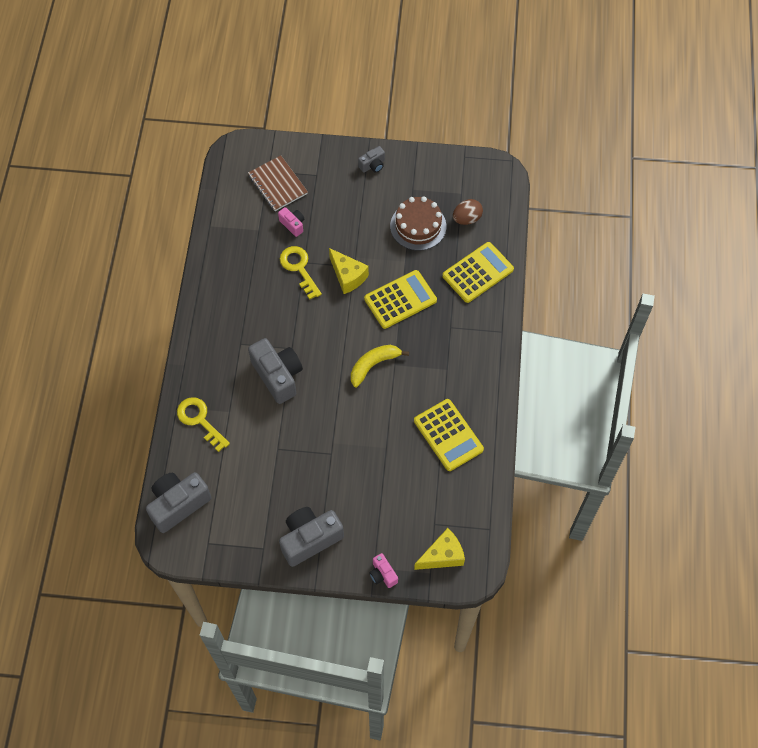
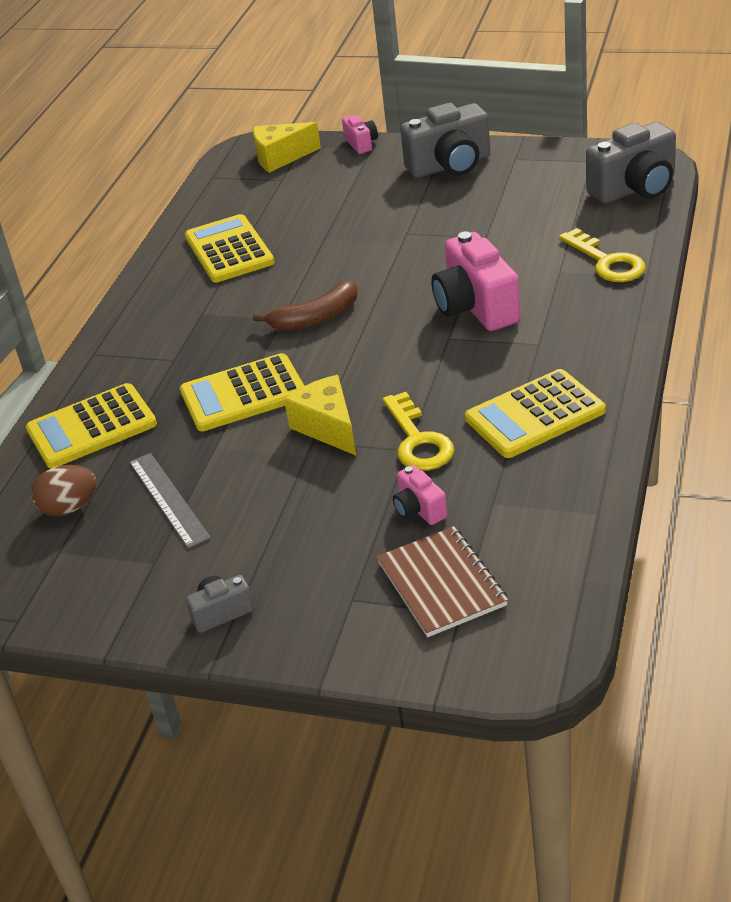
camera: 165 degrees left, 25 degrees down
grey camera [248,338,303,404] -> pink camera [431,231,521,331]
yellow banana [351,345,409,387] -> brown banana [253,280,358,331]
brown cake [390,196,446,251] -> grey ruler [129,453,211,548]
none -> yellow calculator [465,369,605,458]

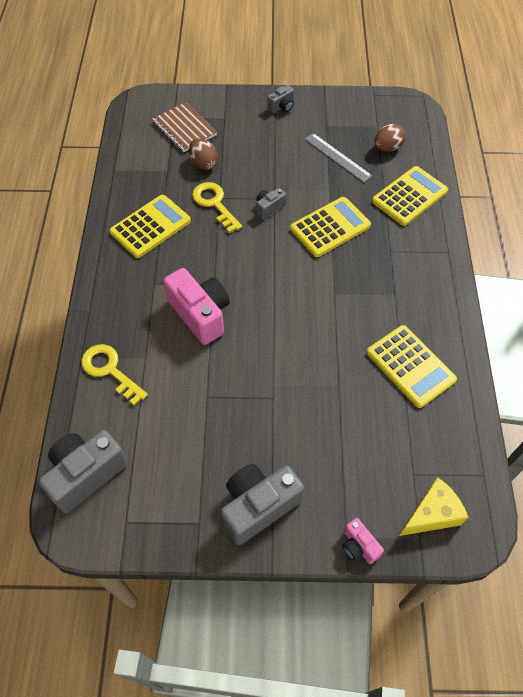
camera: 160 degrees right, 20 degrees up
brown banana [253,280,358,331] -> none
yellow cheese [284,375,356,455] -> grey camera [256,188,286,220]
pink camera [393,465,448,525] -> brown egg [189,138,218,170]

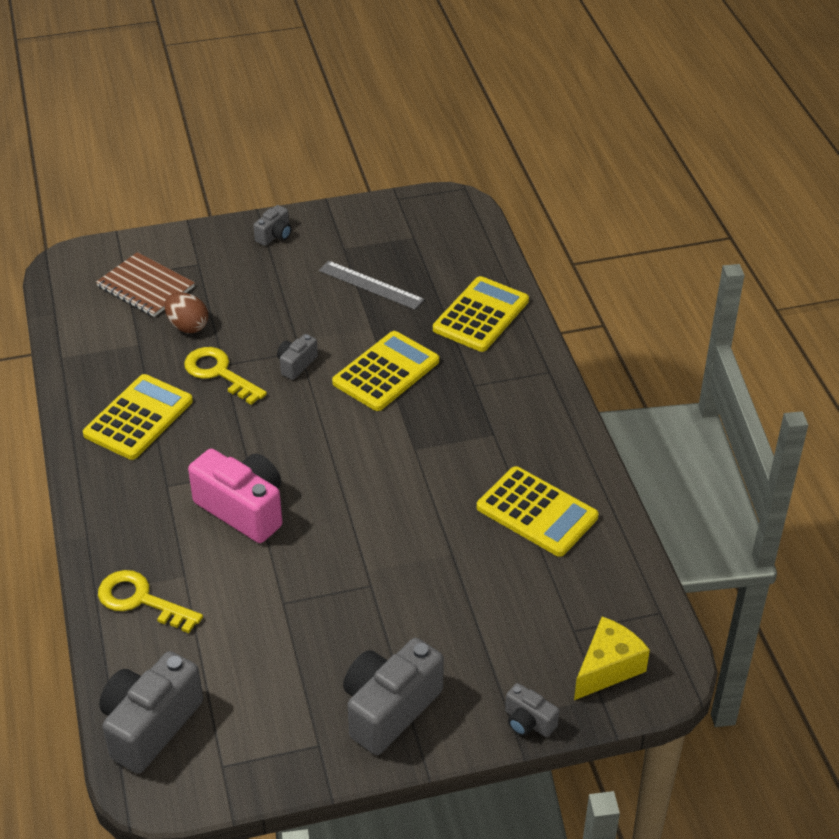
camera: 15 degrees left, 15 degrees down
pink camera [343,518,384,564] -> grey camera [505,683,559,737]
brown egg [375,123,406,152] -> none

